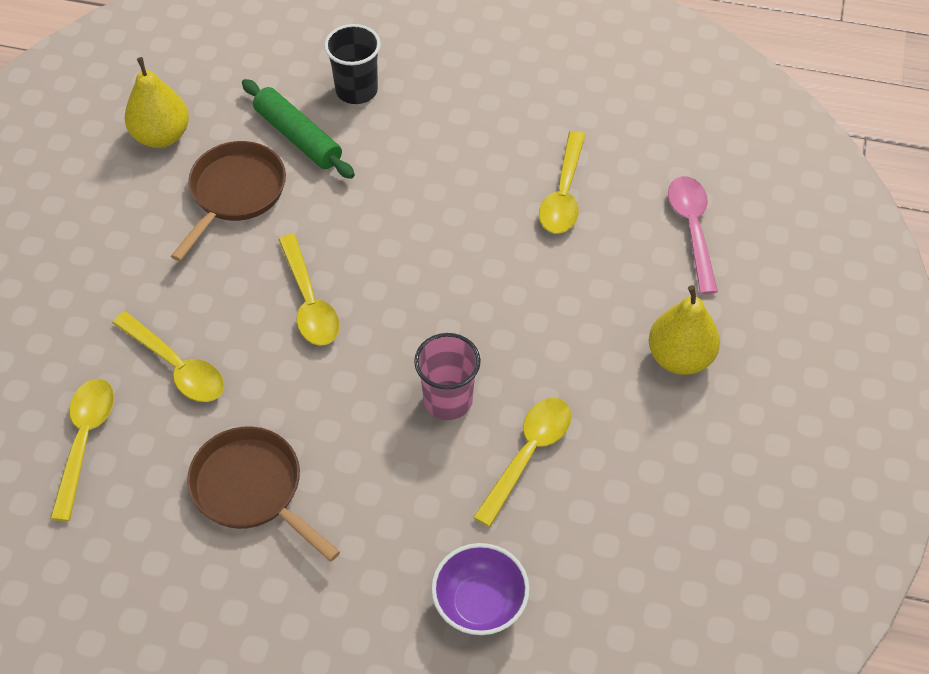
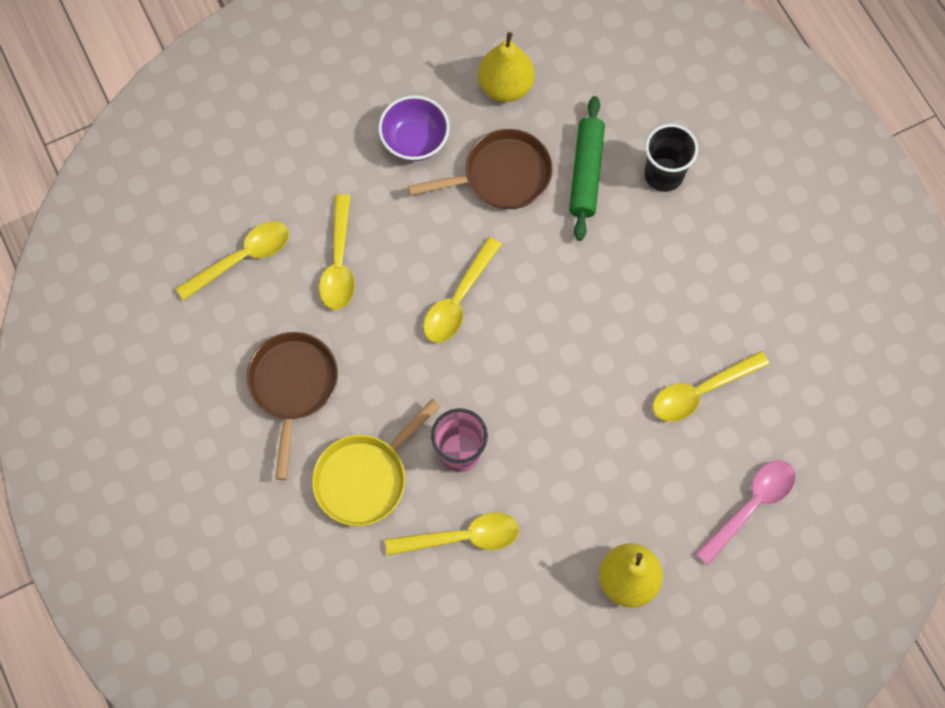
camera: 50 degrees right, 15 degrees up
purple bowl [431,543,530,636] -> purple bowl moved to [378,95,450,161]
none -> yellow pan [312,399,440,526]

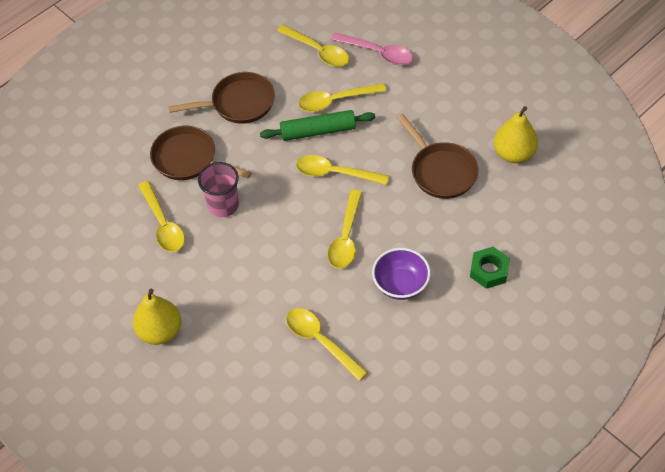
camera: 75 degrees right, 15 degrees down
yellow pan [312,399,440,526] -> brown pan [150,126,252,180]
purple bowl [378,95,450,161] -> purple bowl moved to [372,248,431,300]
green rolling pin [569,96,605,241] -> green rolling pin moved to [260,110,375,141]
black cup [644,124,698,192] -> green nut [470,247,510,289]
pink spoon [695,460,795,565] -> pink spoon moved to [331,33,413,65]
none -> yellow spoon [328,190,362,269]

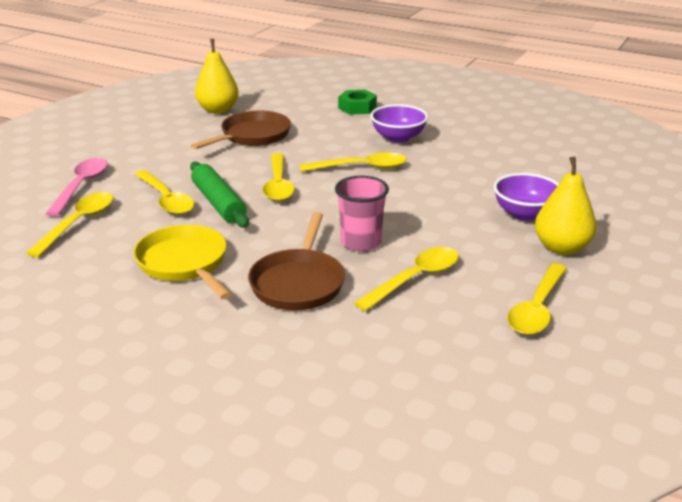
camera: 110 degrees left, 25 degrees down
brown pan [169,72,275,124] -> yellow pan [133,225,232,299]
yellow spoon [286,308,368,381] -> yellow spoon moved to [507,263,567,335]
none -> purple bowl [494,173,559,221]

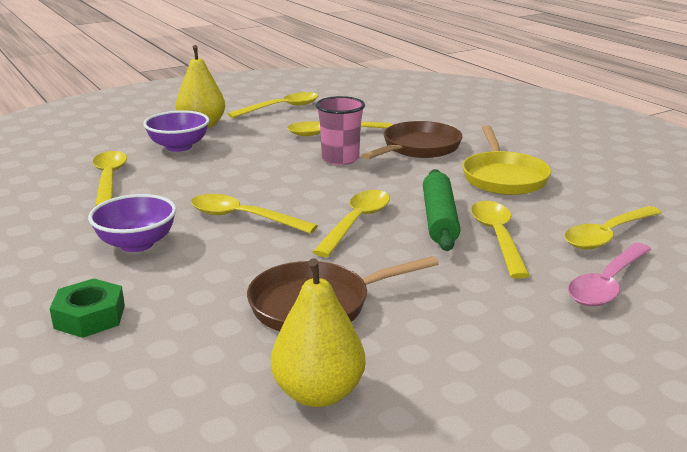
camera: 150 degrees left, 5 degrees down
none -> yellow spoon [93,151,127,206]

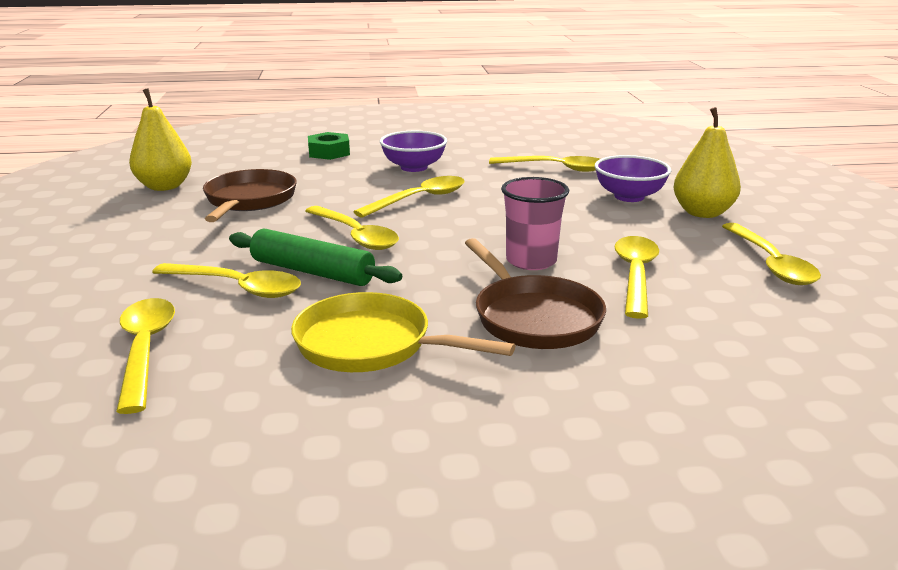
camera: 115 degrees right, 0 degrees up
pink spoon [568,243,651,306] -> none

